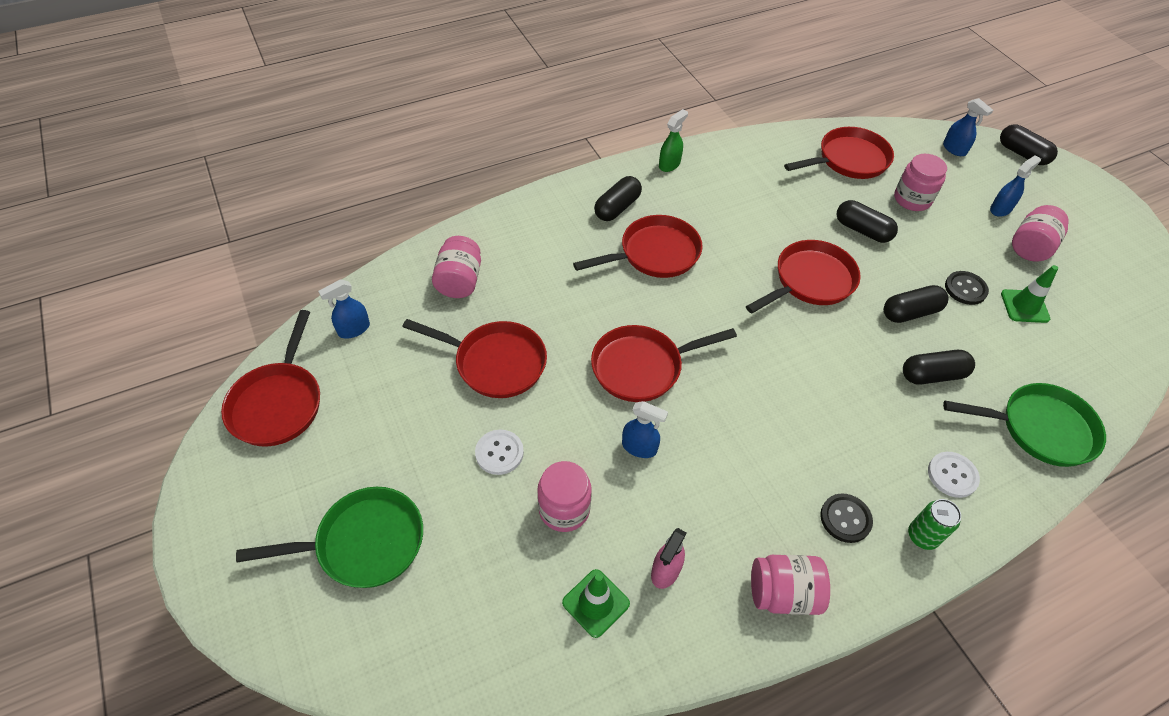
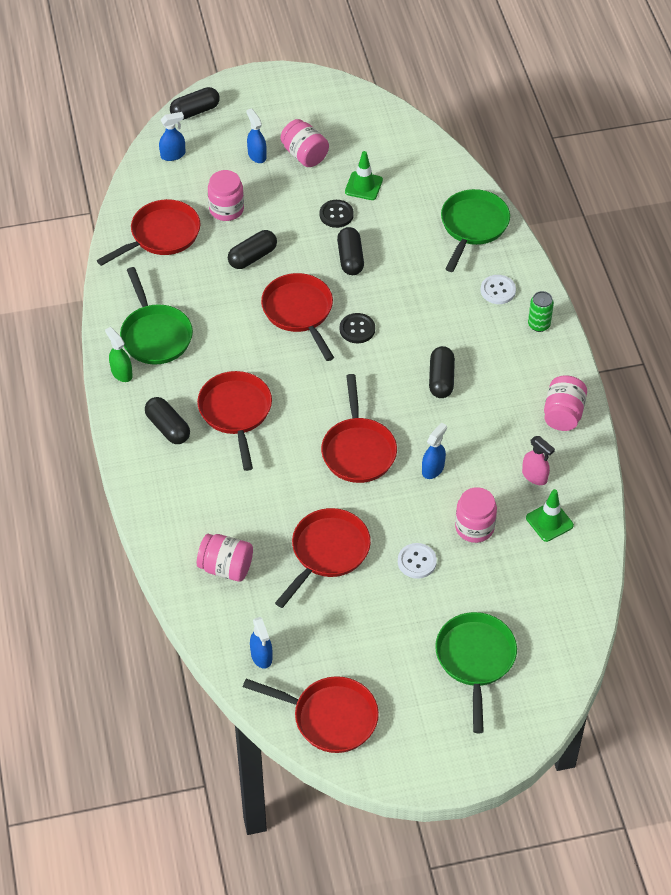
camera: 75 degrees left, 0 degrees up
red pan [784,127,894,179] -> red pan turned 60 degrees clockwise [97,199,200,266]
black button [820,493,873,543] -> black button moved to [340,313,375,343]
black capsule [903,350,975,385] -> black capsule moved to [429,346,455,398]
none -> green pan [120,267,193,365]

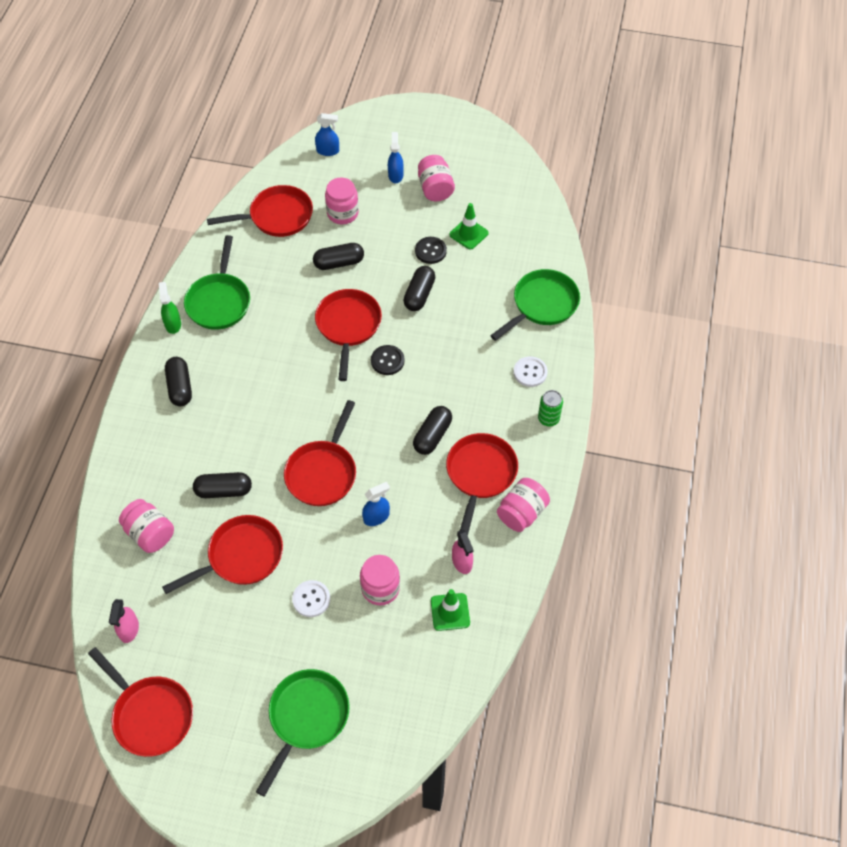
camera: 25 degrees right, 5 degrees up
black capsule [170,87,220,120] -> black capsule moved to [193,472,252,498]
red pan [197,371,272,471] -> red pan moved to [446,433,518,535]
blue spray bottle [250,617,273,669] -> pink spray bottle [109,599,139,643]

